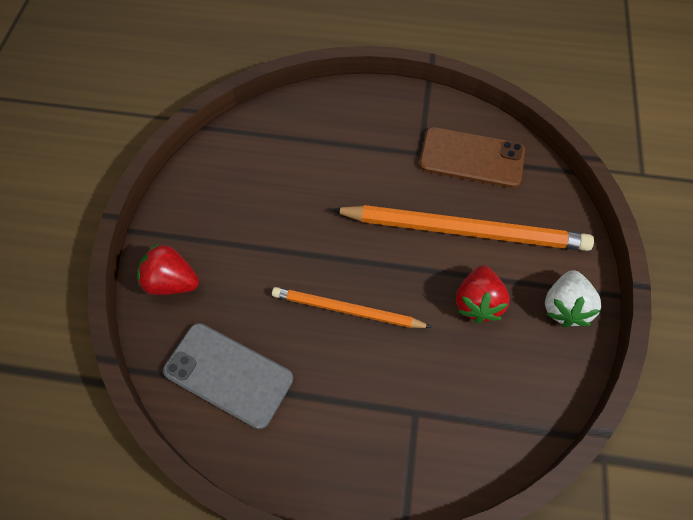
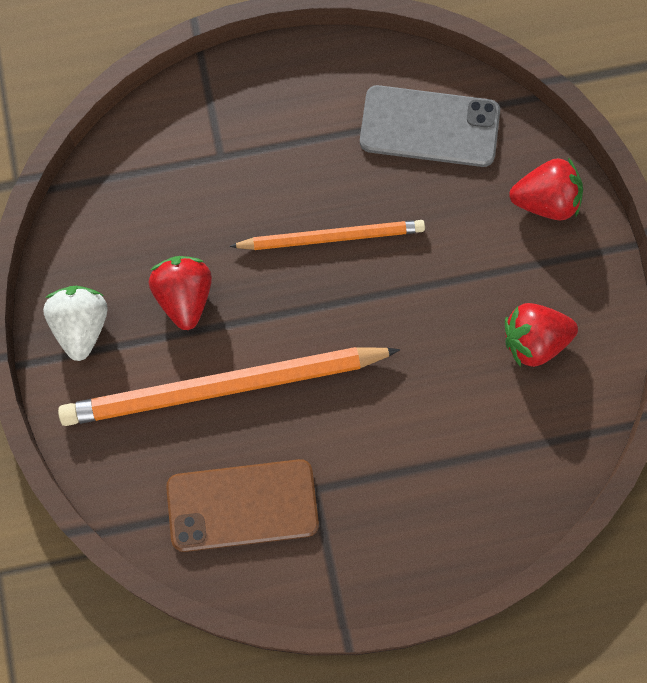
camera: 160 degrees right, 10 degrees up
none -> red strawberry [505,303,578,367]

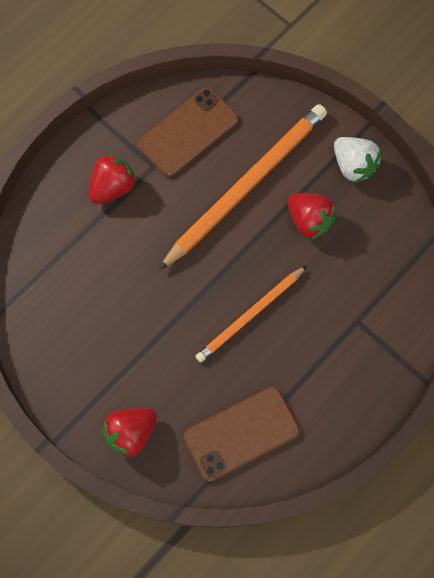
camera: 145 degrees right, 0 degrees up
grey phone [360,85,500,167] -> brown phone [183,386,300,482]
red strawberry [505,303,578,367] -> red strawberry moved to [89,153,137,204]

